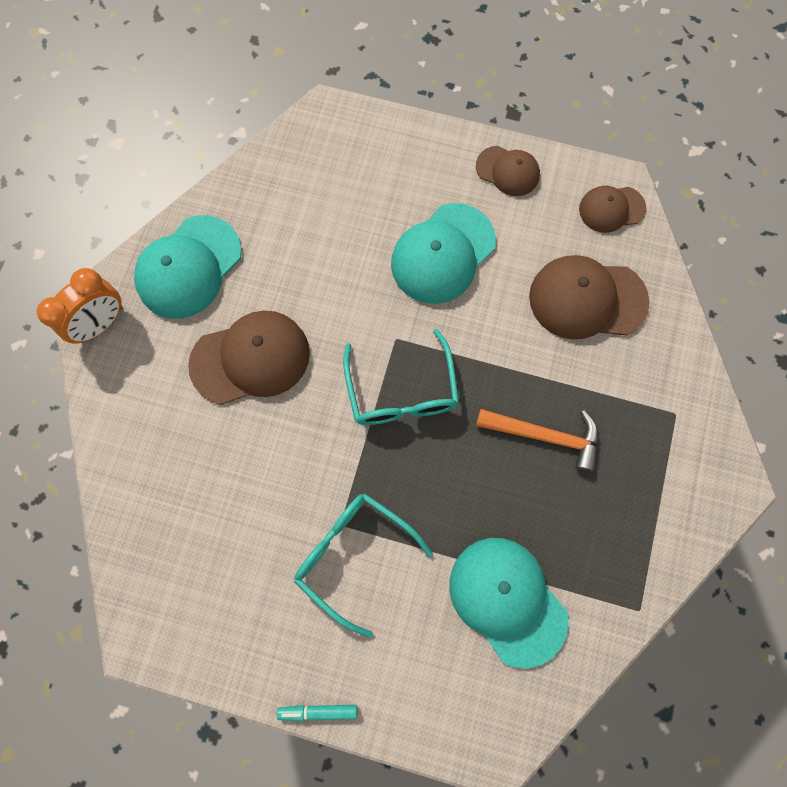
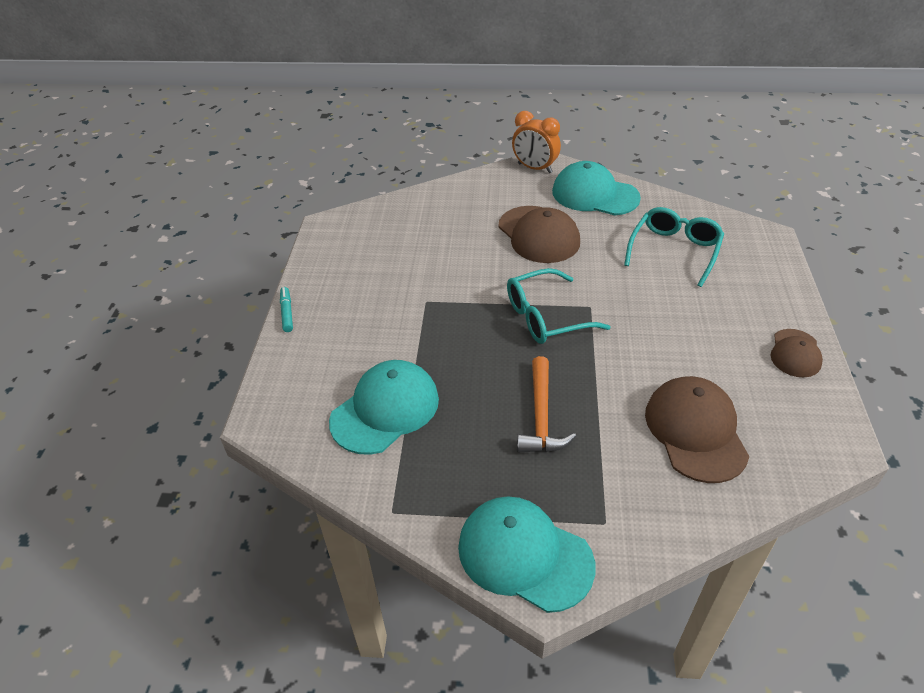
camera: 80 degrees right, 30 degrees down
turquoise glasses [294,493,433,638] -> turquoise glasses moved to [624,207,724,287]
turquoise cap [391,203,496,304] -> turquoise cap moved to [458,496,595,613]
brown cap [579,186,646,233] -> none

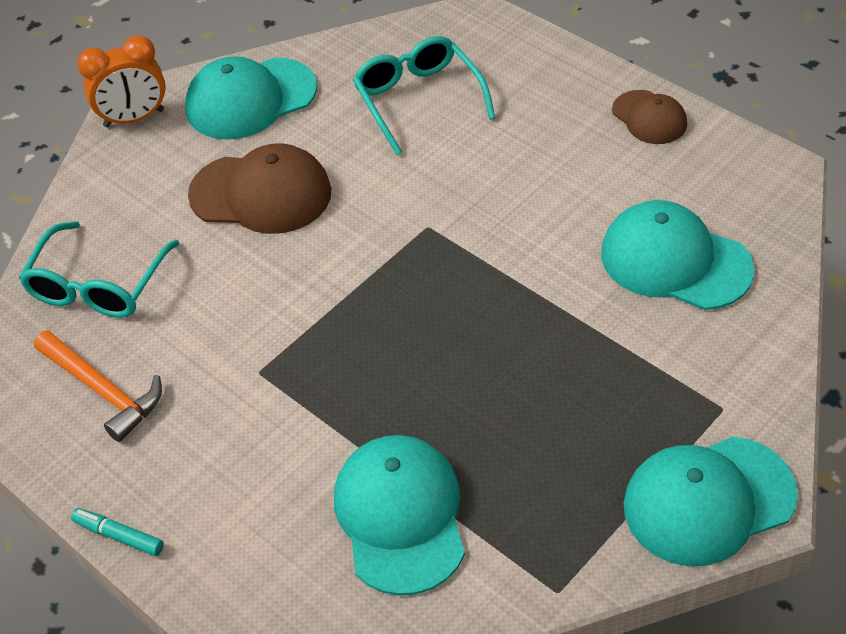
camera: 50 degrees left, 5 degrees up
turquoise glasses [507,268,611,344] -> turquoise glasses moved to [19,221,179,318]
orange hammer [517,356,576,452] -> orange hammer moved to [34,330,162,442]
brown cap [645,376,749,483] -> turquoise cap [601,200,754,310]

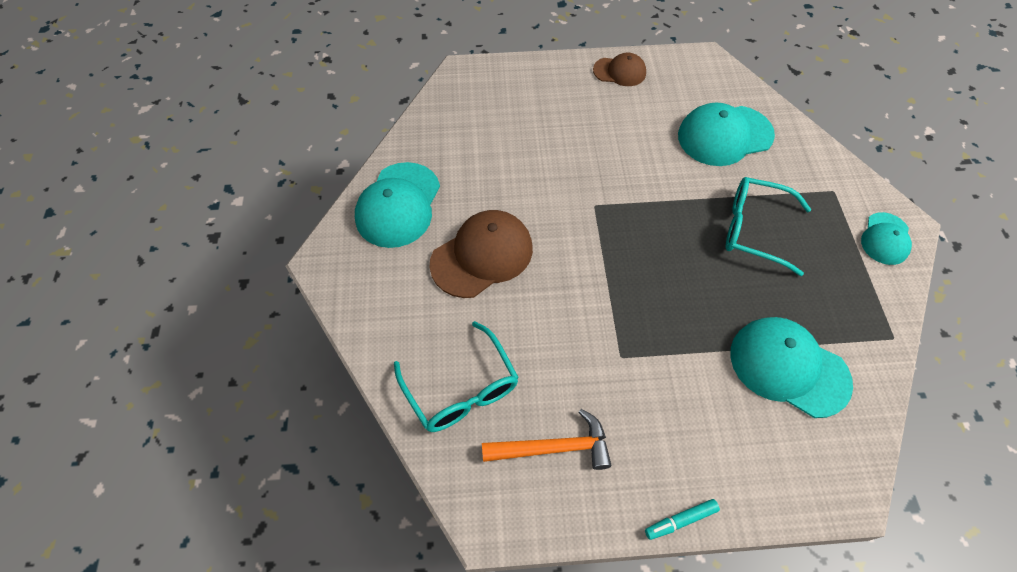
camera: 50 degrees left, 10 degrees up
orange clock [77,35,166,127] -> none
turquoise glasses [353,36,495,155] -> turquoise glasses moved to [726,177,811,276]
turquoise cap [623,436,798,566] -> turquoise cap [861,212,912,265], size x0.58

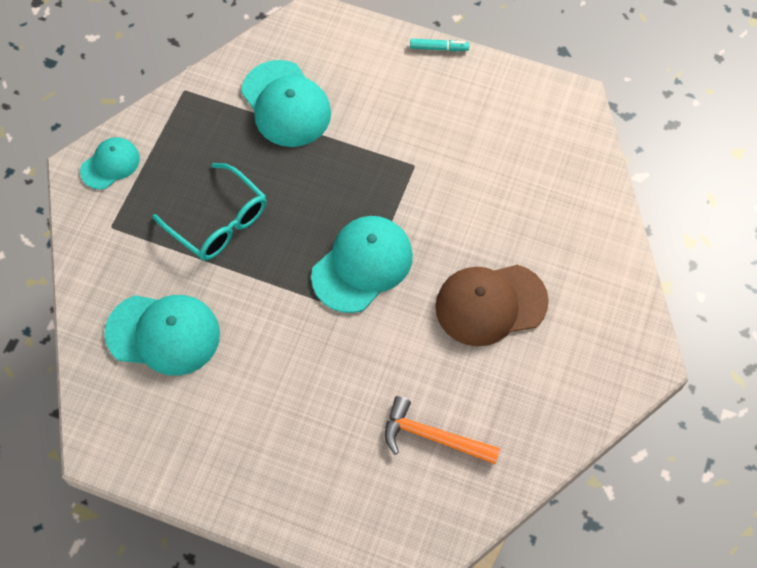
camera: 155 degrees left, 5 degrees up
turquoise cap [355,162,440,248] -> turquoise cap moved to [311,216,413,313]
turquoise glasses [394,321,519,432] -> none
orange hammer [482,409,611,470] -> orange hammer moved to [385,396,500,464]
brown cap [593,53,646,86] -> none

